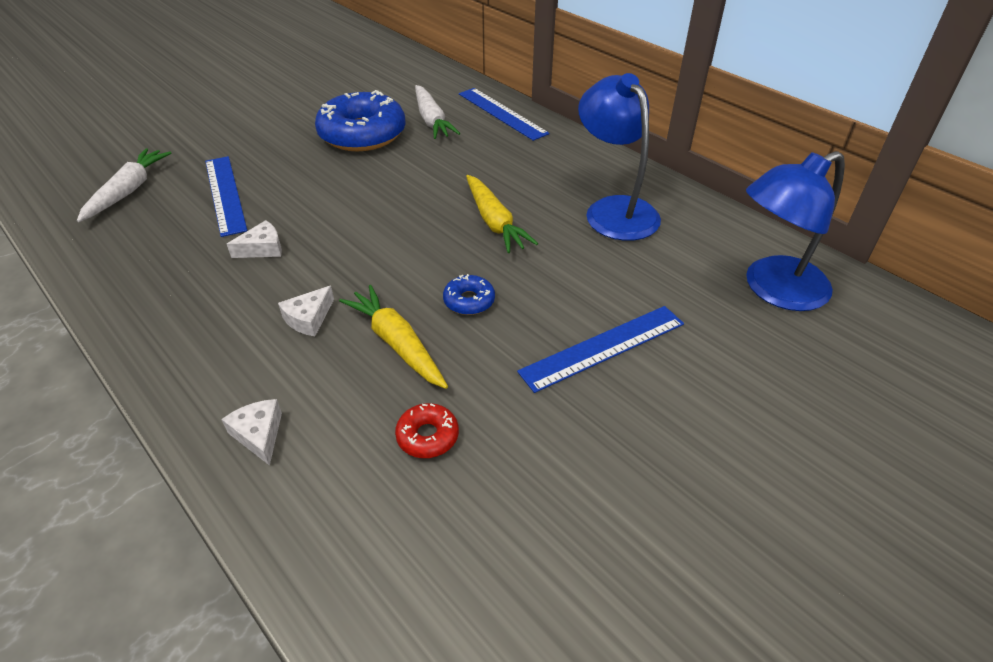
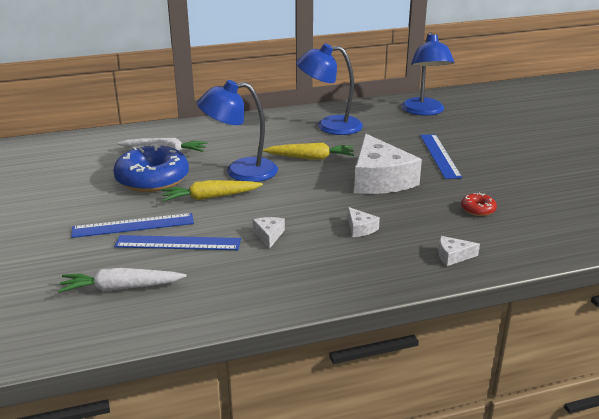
camera: 65 degrees left, 15 degrees down
white carrot [77,148,171,222] -> white carrot turned 45 degrees counterclockwise [58,268,187,293]
yellow carrot [339,285,448,389] -> yellow carrot moved to [161,180,263,202]
blue donut [443,274,495,315] -> white cheese [354,134,422,194]
blue ruler [459,88,549,141] -> blue ruler moved to [71,213,194,238]
none -> blue lamp [197,80,278,182]

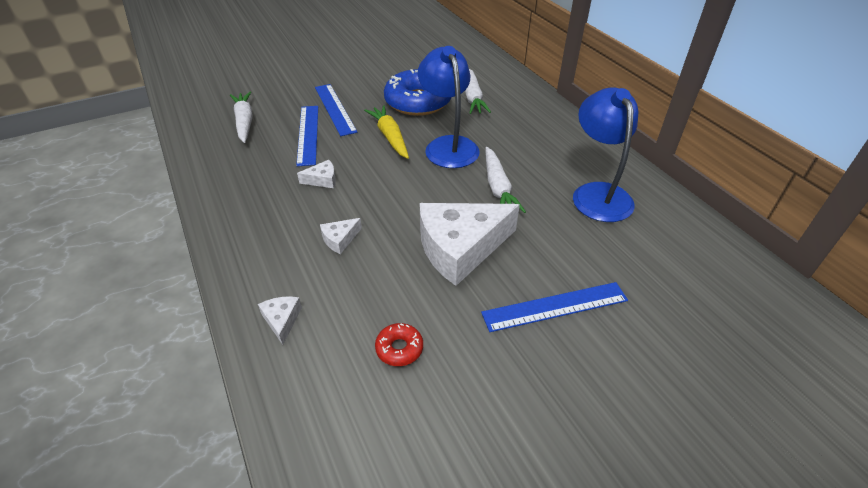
camera: 80 degrees right, 15 degrees up
yellow carrot [263,143,354,160] -> white carrot [485,147,526,213]
blue lamp [401,32,454,116] -> none

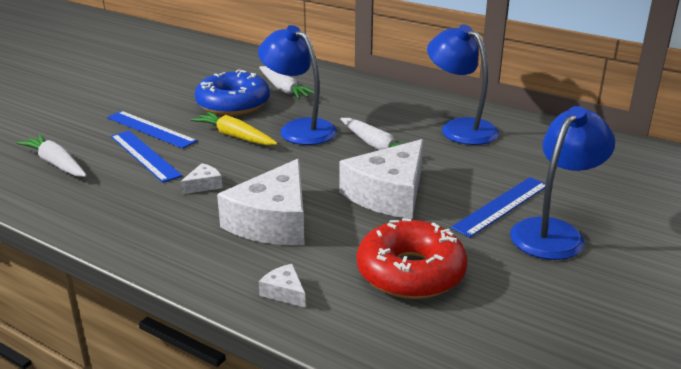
camera: 30 degrees left, 15 degrees down
white cheese [320,218,362,254] -> white cheese [217,159,304,245], size x2.41
red donut [375,323,423,366] -> red donut [357,218,467,299], size x2.29
none -> blue lamp [510,106,615,260]

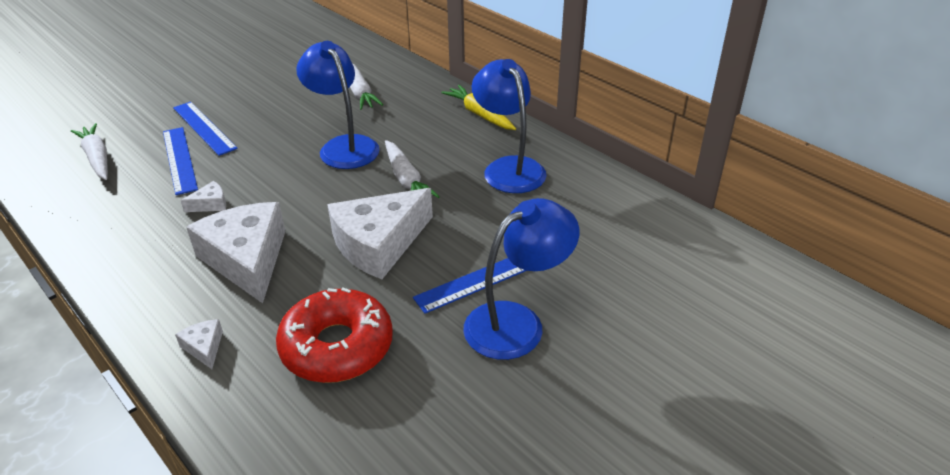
camera: 15 degrees right, 10 degrees up
yellow carrot [191,111,278,145] -> yellow carrot moved to [441,85,516,130]
blue donut [195,69,270,116] -> none
white cheese [217,159,304,245] -> white cheese turned 120 degrees clockwise [186,202,285,303]

